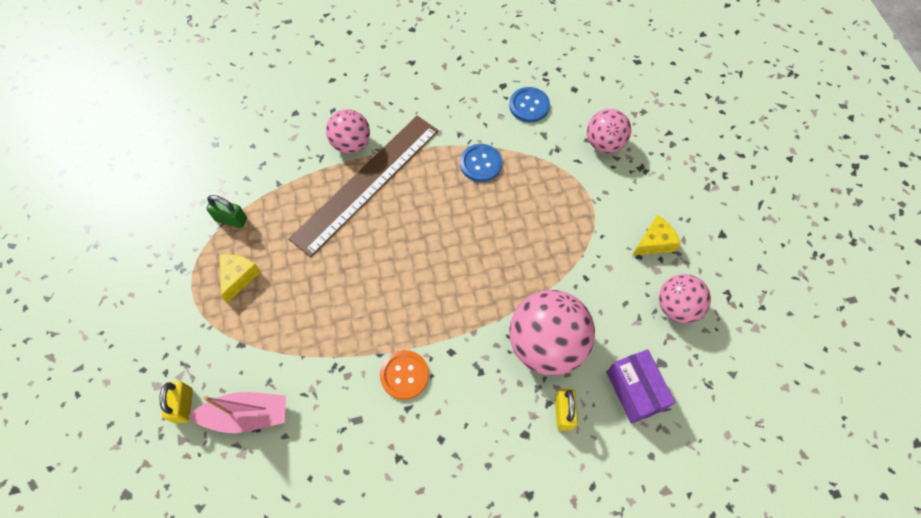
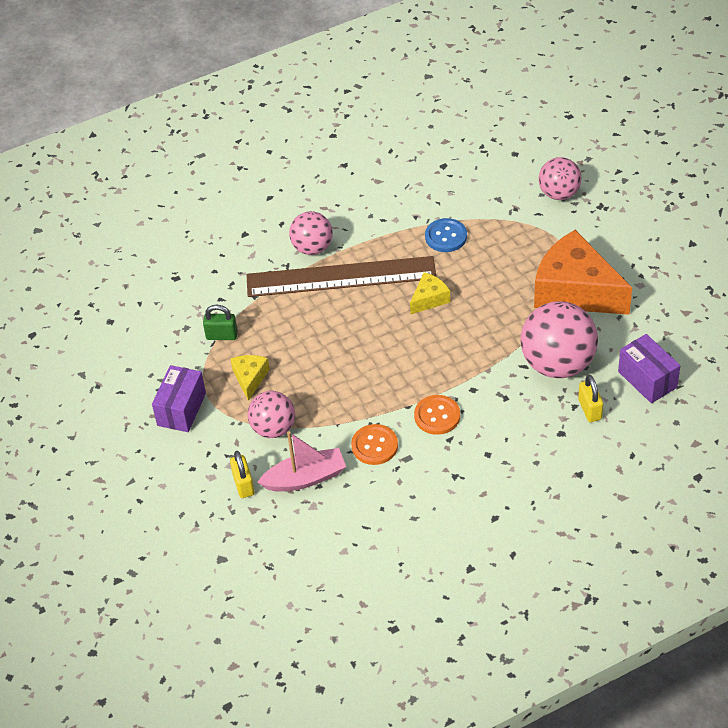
camera: 10 degrees left, 15 degrees down
brown ruler [289,116,439,257] -> brown ruler turned 60 degrees clockwise [247,256,436,297]
blue button [509,87,550,122] -> none
yellow cheese [633,215,681,255] -> yellow cheese moved to [410,272,450,314]
pink ball [659,274,711,323] -> pink ball moved to [248,391,295,438]
none -> purple box [152,365,206,432]
none -> orange button [351,424,398,465]
none -> orange cheese [534,230,632,315]

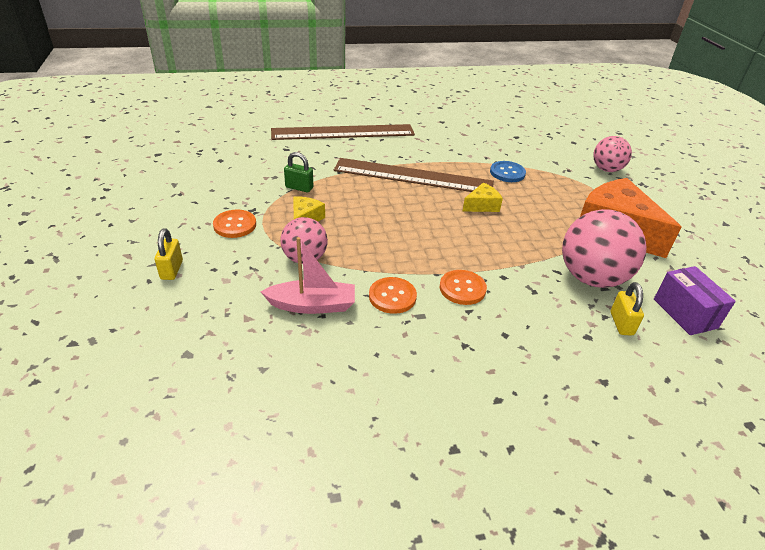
camera: 10 degrees right, 10 degrees down
purple box [152,365,206,432] -> orange button [213,209,256,238]
yellow padlock [230,451,255,498] -> yellow padlock moved to [155,228,183,280]
pink ball [289,211,333,255] -> none
none -> brown ruler [271,124,415,140]

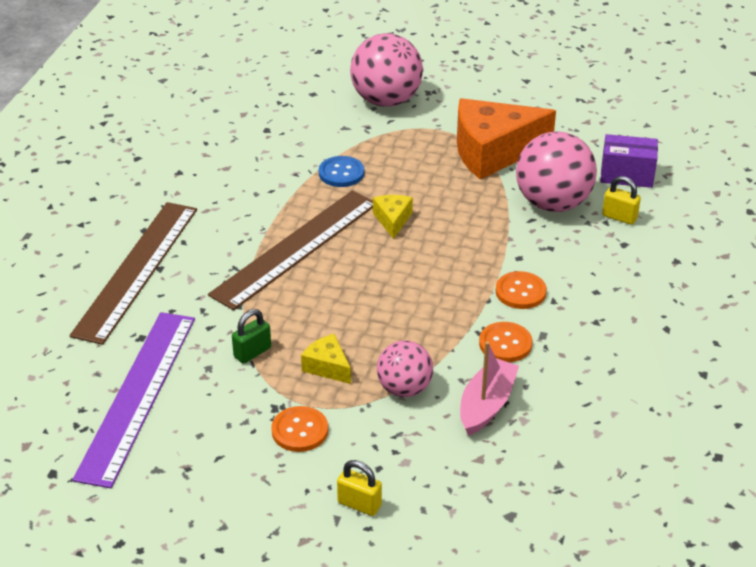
camera: 60 degrees left, 0 degrees up
pink ball [593,136,632,172] -> pink ball [350,33,423,107], size x1.64
none -> purple ruler [72,312,195,488]

